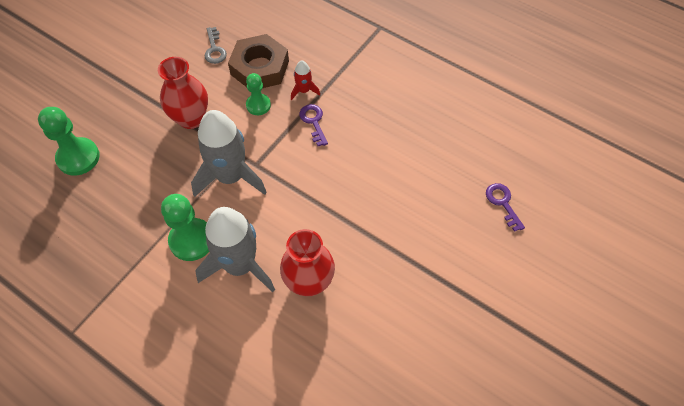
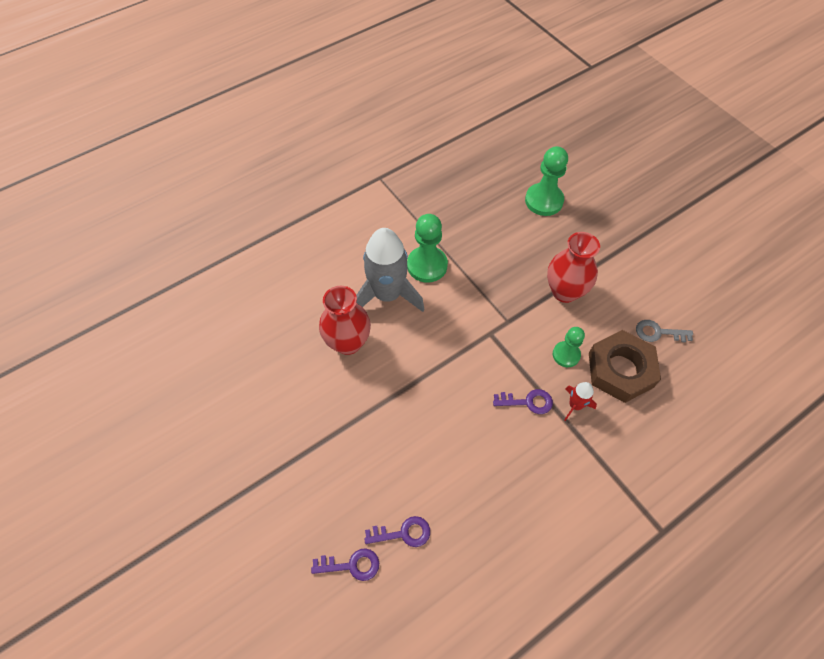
camera: 110 degrees right, 0 degrees up
grey rocket [191,110,267,197] -> none
none -> purple key [364,516,430,547]

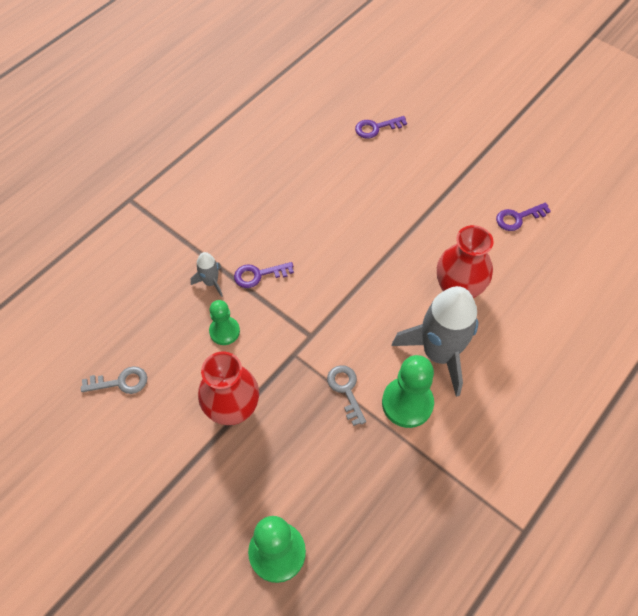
camera: 165 degrees right, 0 degrees up
purple key [364,516,430,547] -> purple key moved to [496,202,551,231]
red rocket [565,382,597,421] -> grey rocket [191,252,223,297]
brown nut [589,330,661,403] -> none
none -> grey key [327,365,366,426]

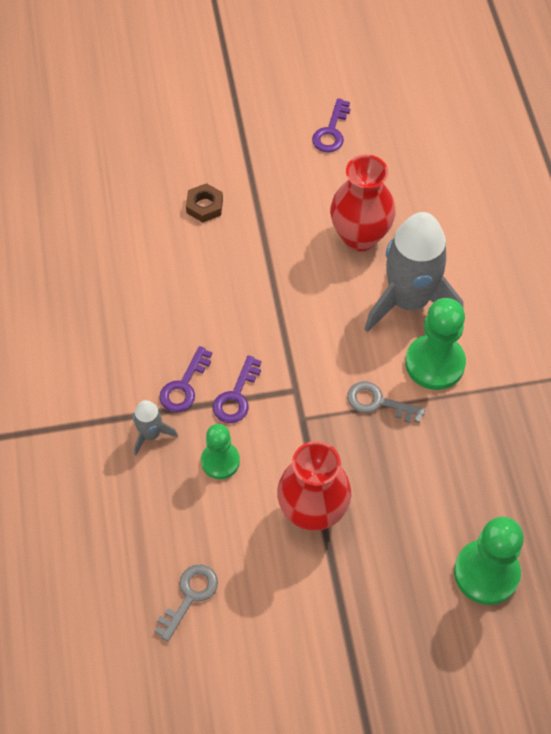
camera: 50 degrees left, 0 degrees up
purple key [355,116,407,139] -> purple key moved to [213,355,262,423]
none -> brown nut [186,183,223,222]

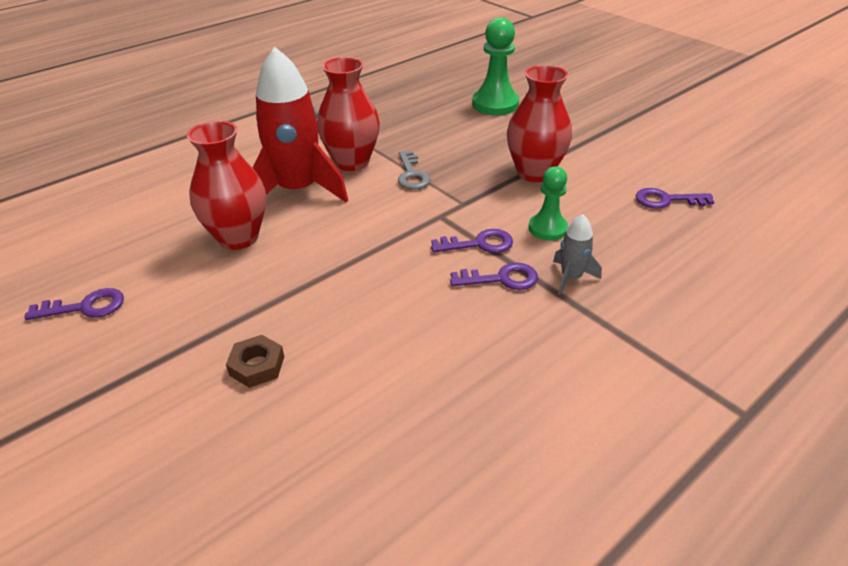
camera: 120 degrees left, 20 degrees down
grey key [154,565,218,642] -> purple key [636,188,714,209]
grey rocket [365,212,464,333] -> red rocket [253,47,348,202]
green pawn [405,298,466,390] -> red vase [317,57,380,171]

